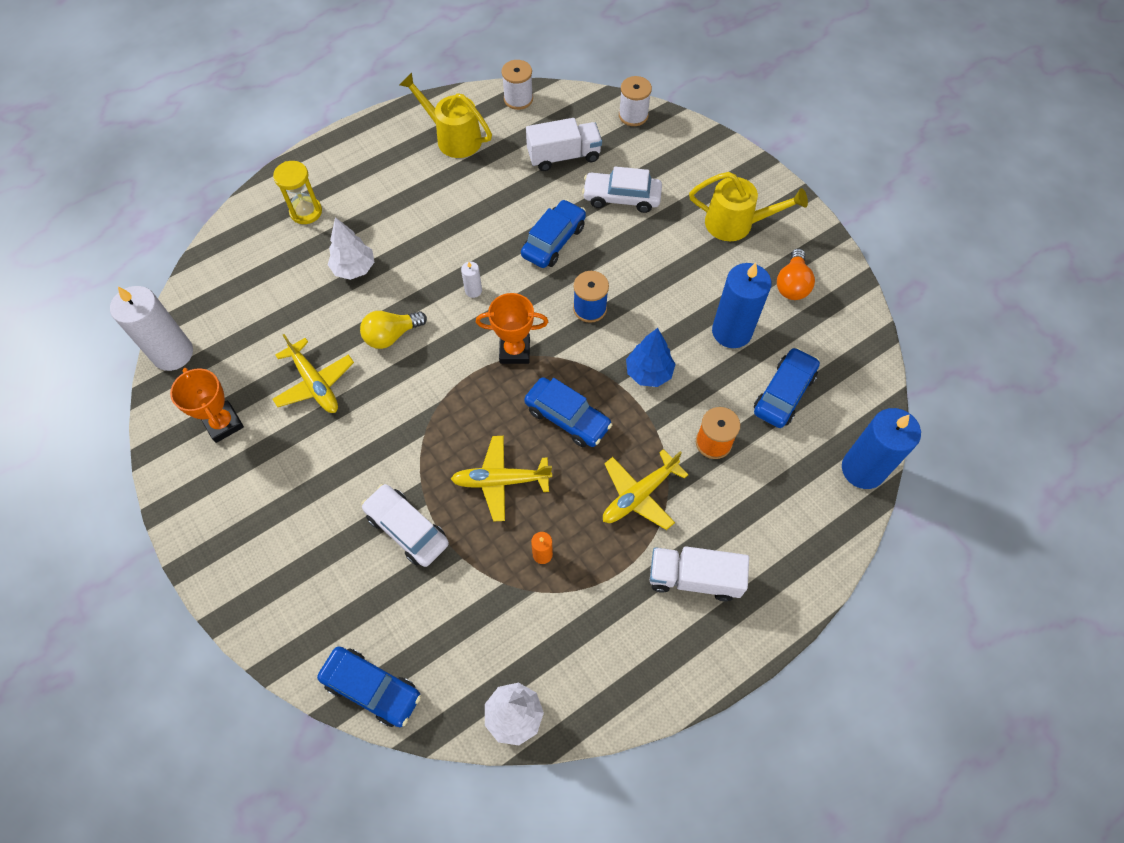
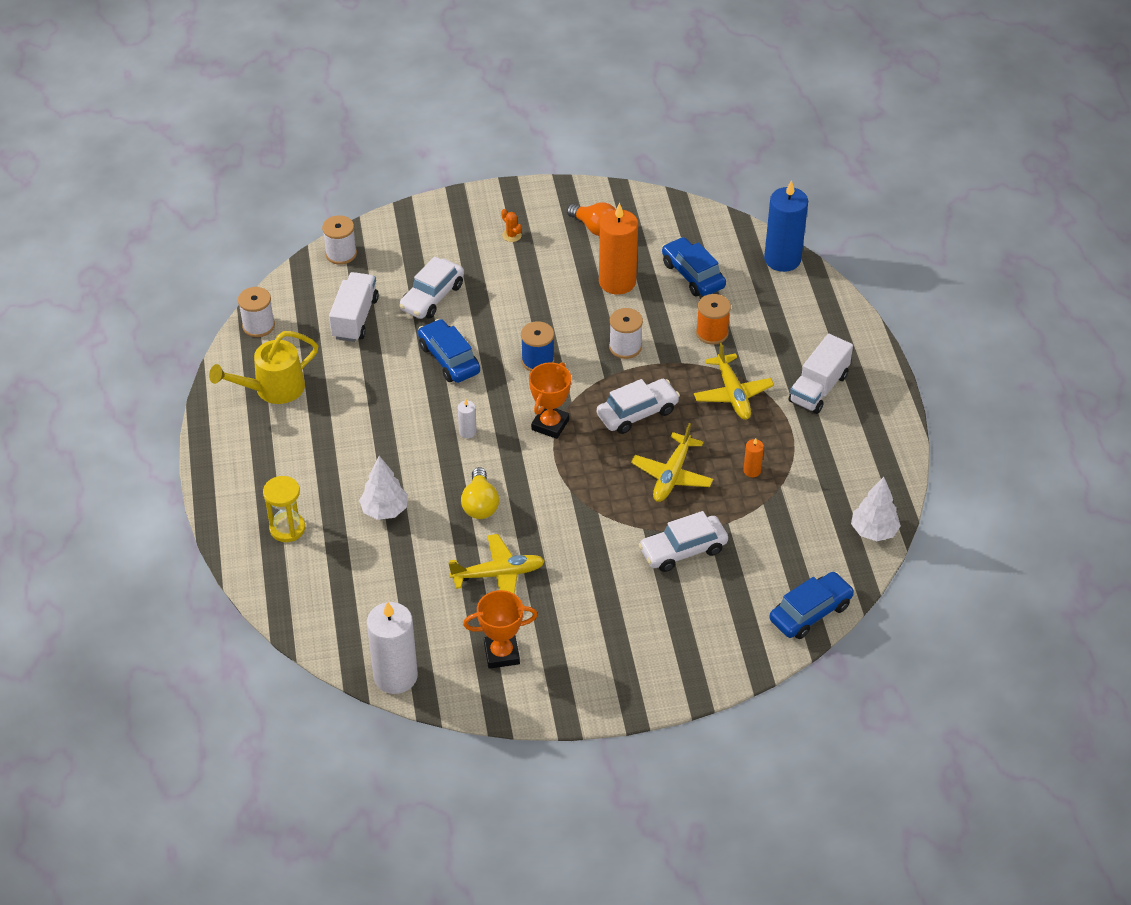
camera: 65 degrees left, 15 degrees down
blue car [524,377,613,447] -> white car [597,379,680,434]
blue tree [626,328,675,387] -> white spool [609,308,643,359]
yellow watering can [689,172,808,241] -> orange cactus [501,209,522,242]
blue candle [712,263,771,348] -> orange candle [599,203,638,294]

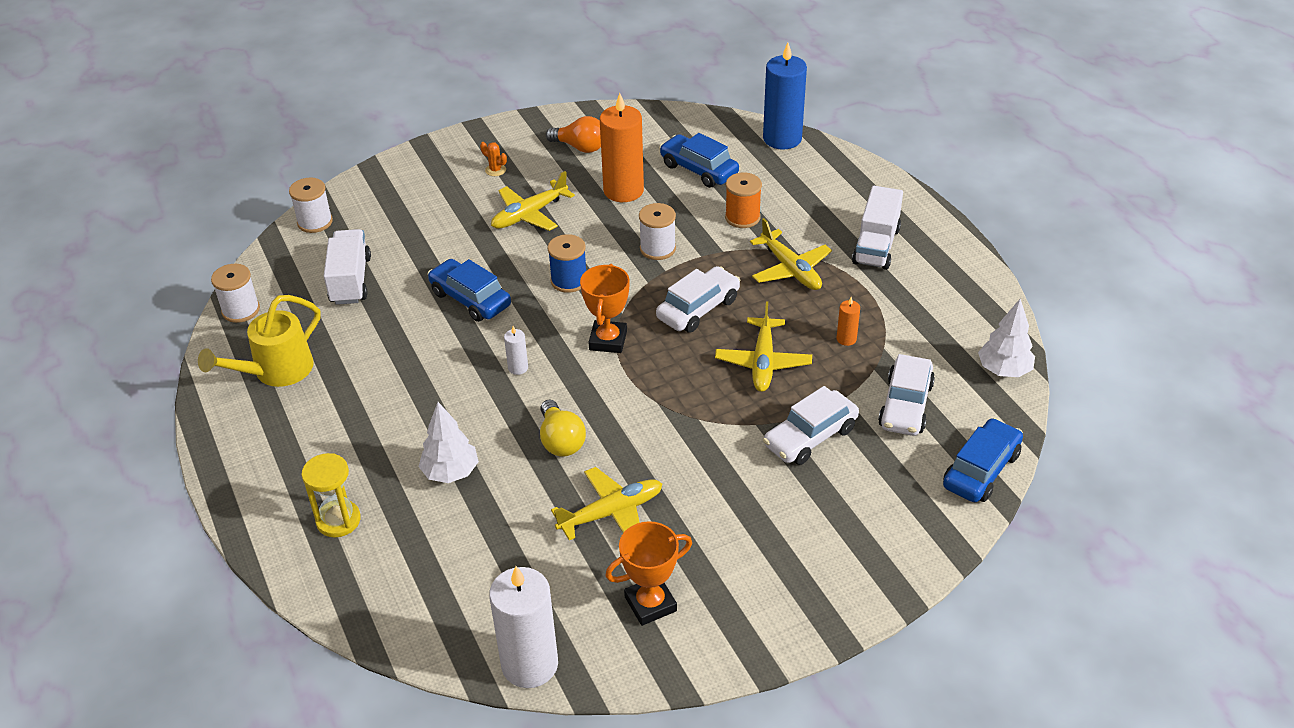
camera: 15 degrees left, 5 degrees down
white car [399,256,464,319] -> white car moved to [878,354,935,436]
none -> yellow plane [491,171,575,231]

